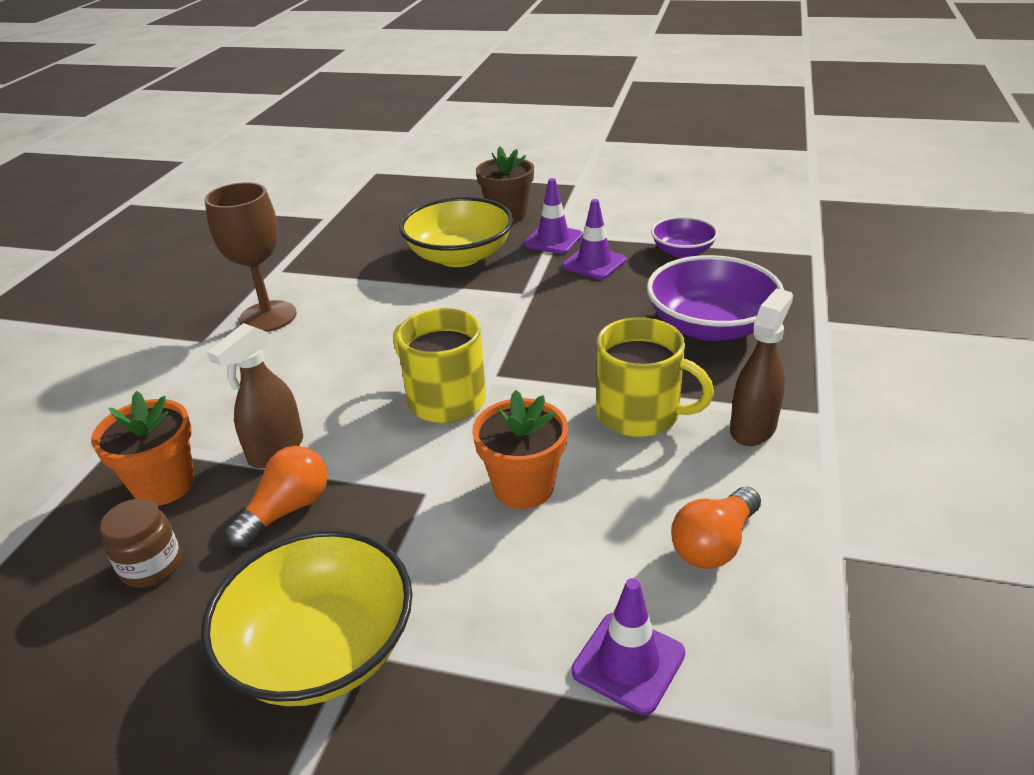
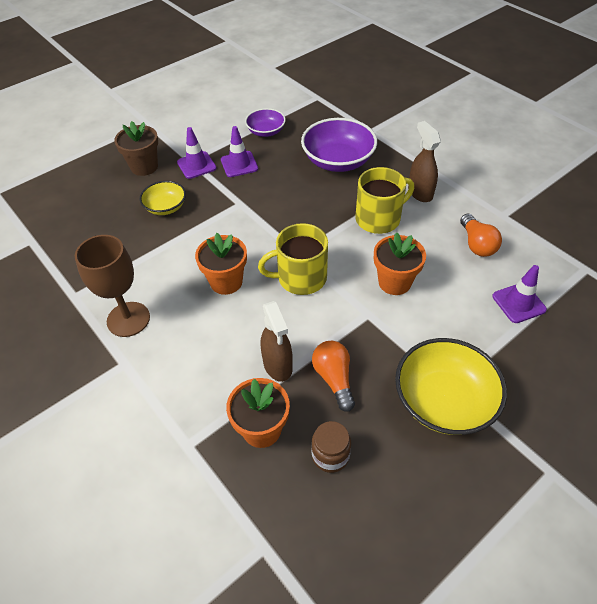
camera: 55 degrees left, 15 degrees up
yellow bowl [399,197,514,267] -> yellow bowl [140,181,186,215], size x0.57
none -> orange flower pot [195,233,247,295]

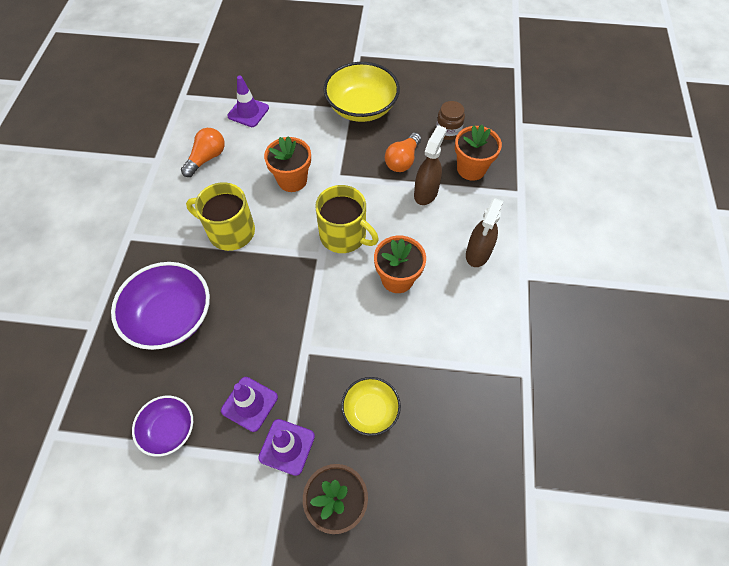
camera: 135 degrees left, 10 degrees up
brown goblet [75,235,150,337] -> none
brown spray bottle [408,121,441,202] -> brown spray bottle moved to [466,198,503,267]

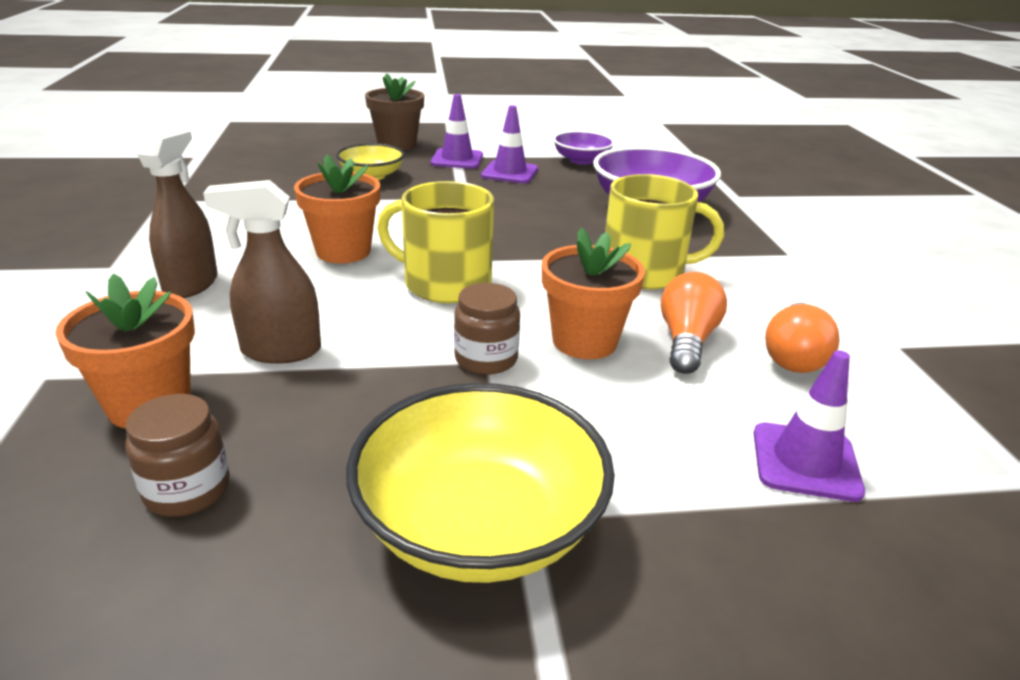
camera: 165 degrees right, 30 degrees down
orange light bulb [385,133,421,172] -> orange light bulb moved to [661,272,727,374]
brown spray bottle [414,125,446,205] -> brown spray bottle turned 75 degrees clockwise [203,180,321,364]
none -> brown jar [454,283,520,375]

